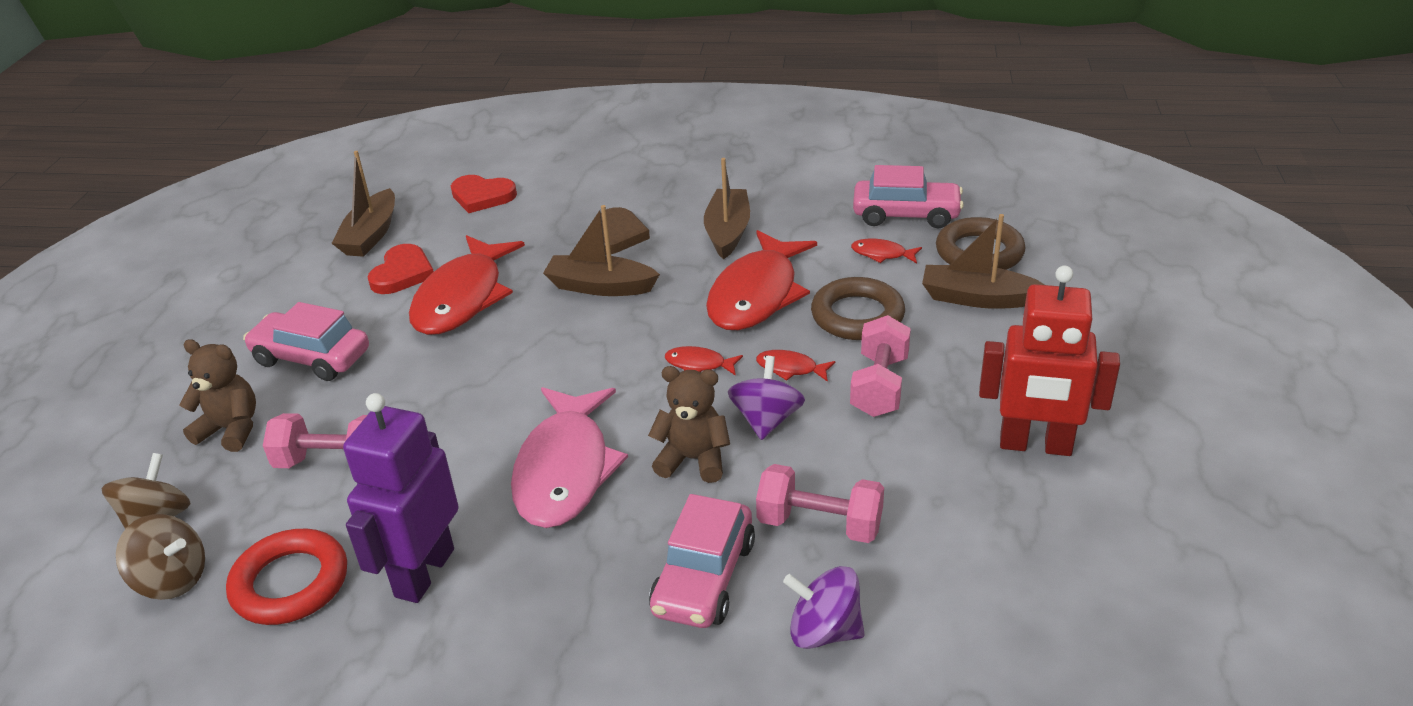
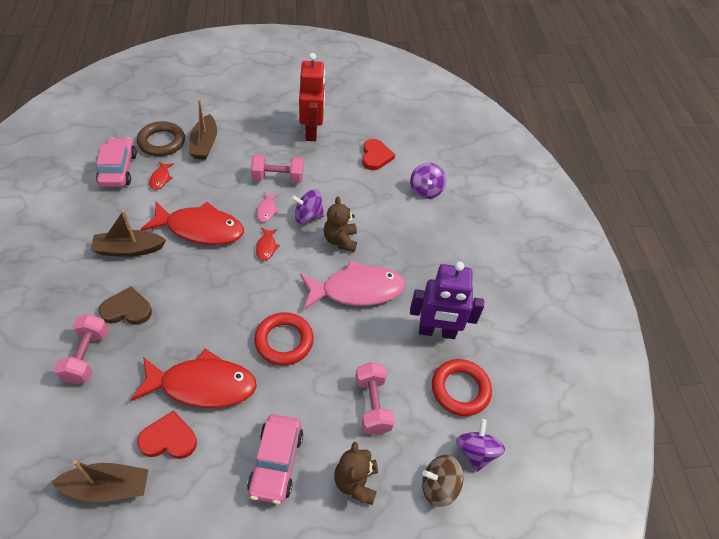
camera: 110 degrees left, 15 degrees up
brown spinning top [116,514,205,600] -> purple spinning top [456,419,505,472]
red heart [451,175,517,213] -> red heart moved to [362,139,395,170]
brown boat [543,205,660,296] -> none
pink car [649,494,755,628] -> none
red fish [756,350,835,382] -> pink fish [257,192,280,222]
pink dumbbell [756,464,884,543] -> pink dumbbell moved to [54,314,109,384]
brown ring [811,277,905,340] -> none
none -> red ring [254,312,314,366]

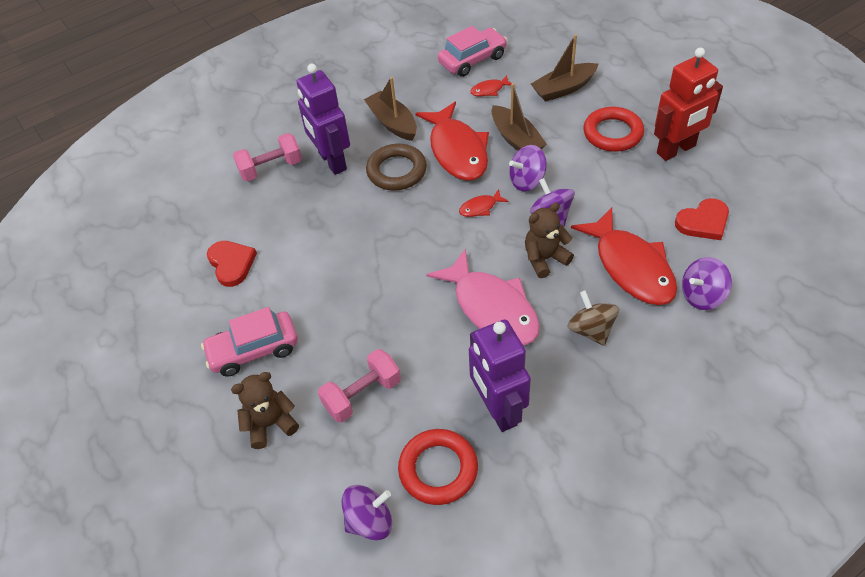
camera: 70 degrees right, 0 degrees up
brown boat [51,460,149,502] -> brown boat moved to [492,83,547,151]
brown heart [99,286,152,325] -> purple robot [297,64,350,175]
red fish [131,349,257,408] -> red fish moved to [571,208,677,305]
brown ring [137,121,185,156] -> brown ring moved to [366,144,427,191]
pink dumbbell [251,154,304,183] -> none
red ring [254,312,314,366] -> red ring moved to [583,107,644,152]
pink fish [257,192,280,222] -> purple spinning top [509,145,547,191]
brown spinning top [422,455,464,507] -> brown spinning top moved to [567,290,619,346]

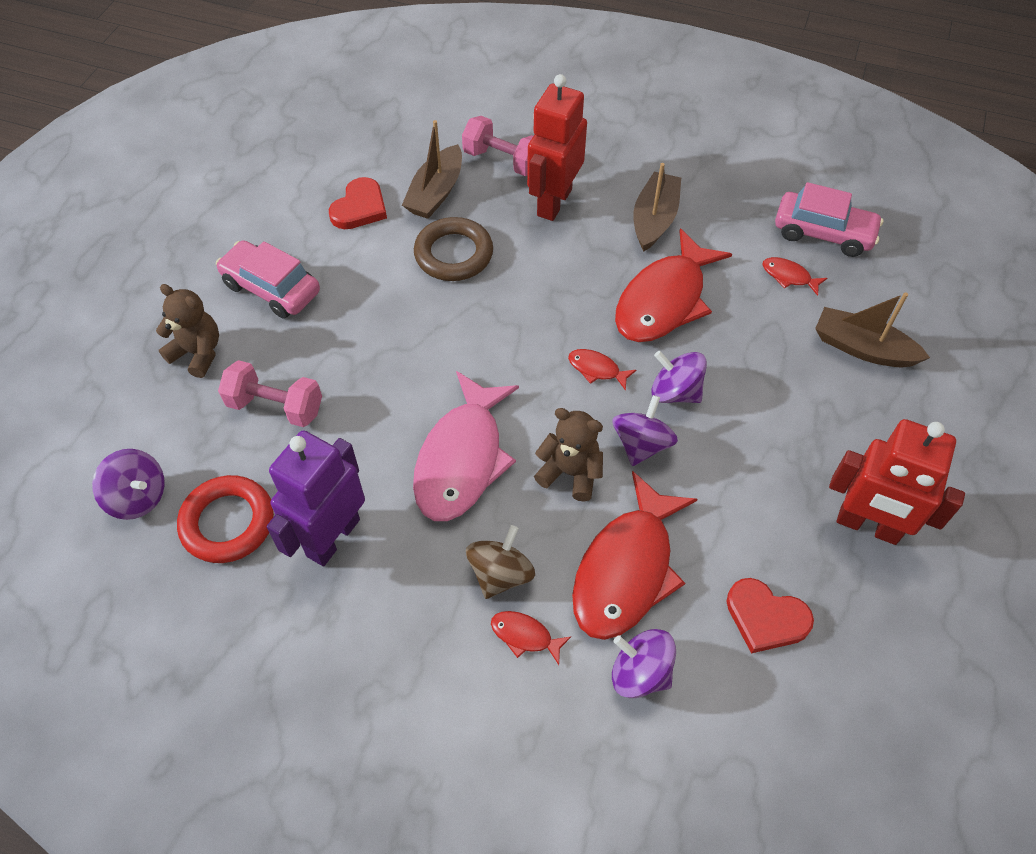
camera: 50 degrees right, 5 degrees up
purple robot [297,64,350,175] -> red robot [527,74,587,221]
brown ring [366,144,427,191] -> brown ring moved to [414,217,493,281]
brown boat [492,83,547,151] -> brown boat moved to [402,120,462,219]
red ring [583,107,644,152] -> none
none -> red fish [491,611,571,665]

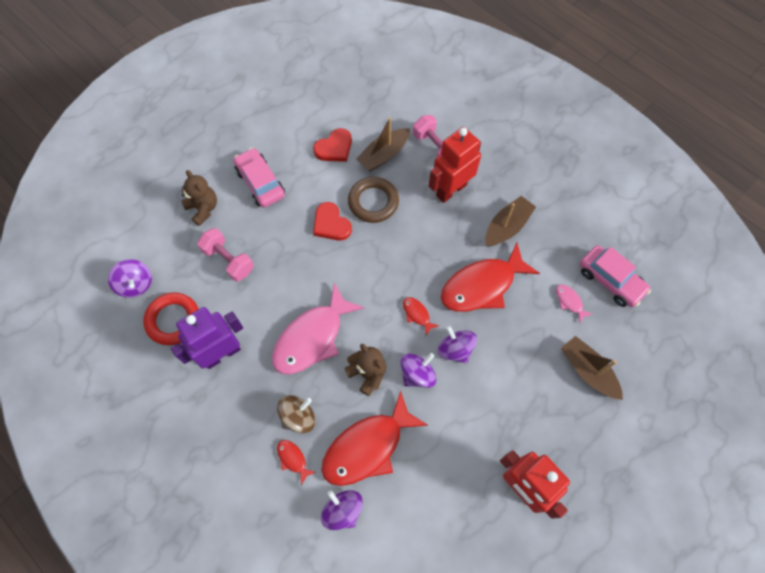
camera: 25 degrees right, 10 degrees up
red heart [726,578,814,653] -> red heart moved to [313,202,352,240]
red fish [762,257,827,296] -> pink fish [556,284,593,323]

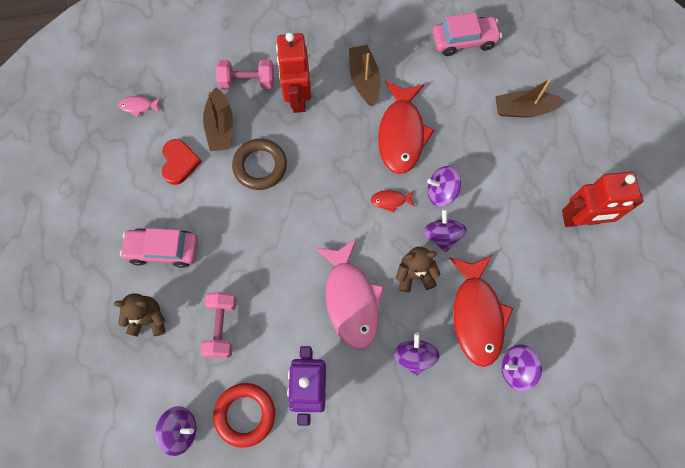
camera: 55 degrees left, 5 degrees up
pink dumbbell [197,228,254,282] -> pink dumbbell turned 75 degrees counterclockwise [200,292,237,358]
brown spinning top [277,395,315,433] -> purple spinning top [394,333,439,376]
red fish [277,440,316,485] -> none
red heart [313,202,352,240] -> none
pink fish [556,284,593,323] -> pink fish moved to [118,96,161,117]

